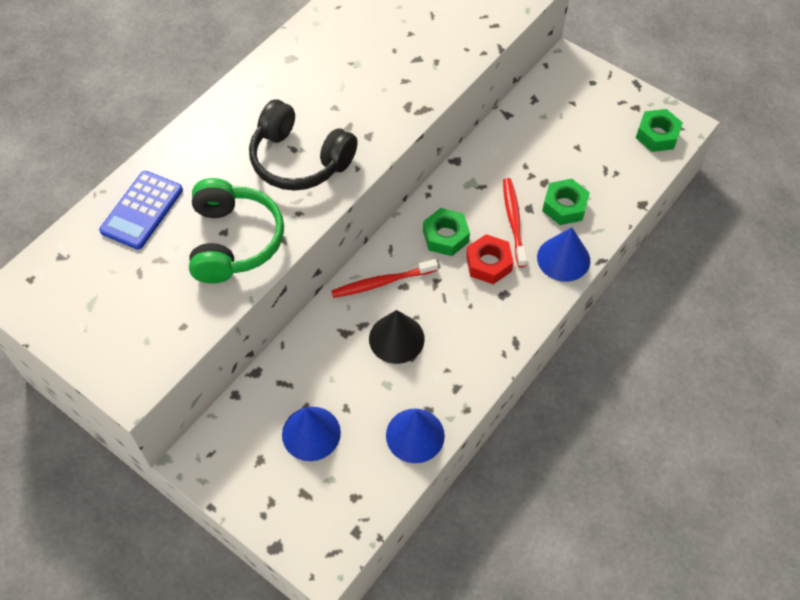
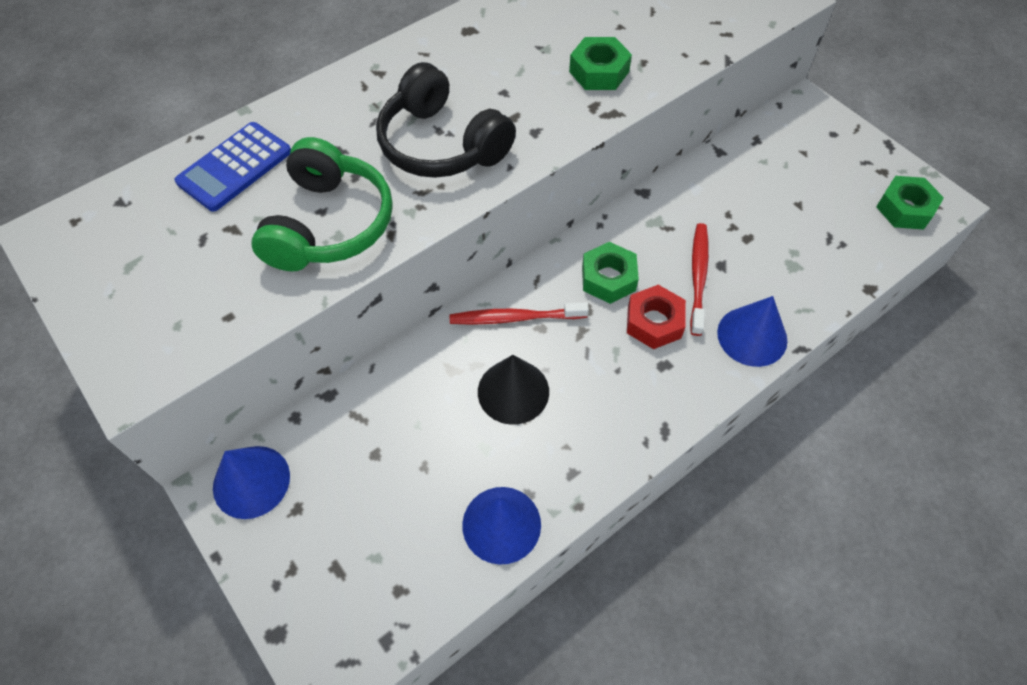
camera: 15 degrees right, 0 degrees up
blue cone [282,407,341,461] -> blue cone moved to [213,446,290,519]
green nut [542,179,590,225] -> green nut moved to [569,37,632,90]

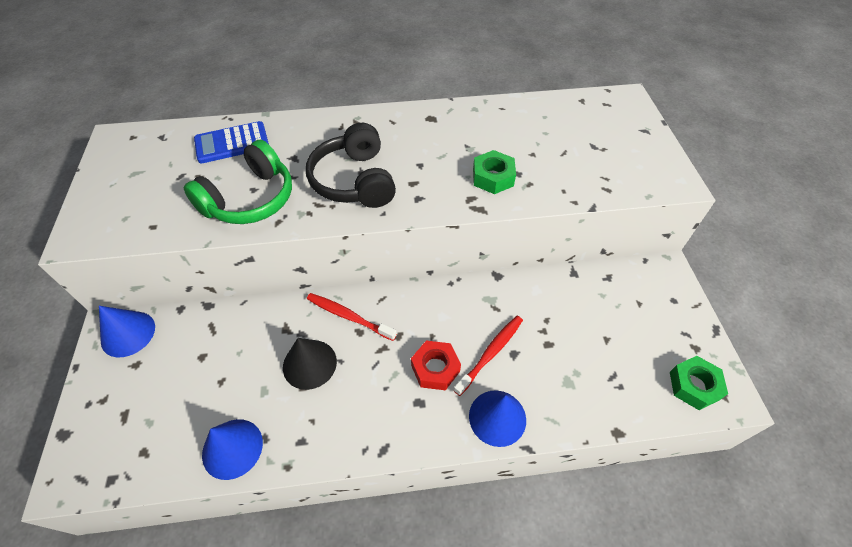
camera: 30 degrees right, 5 degrees down
green nut [582,242,639,304] -> none

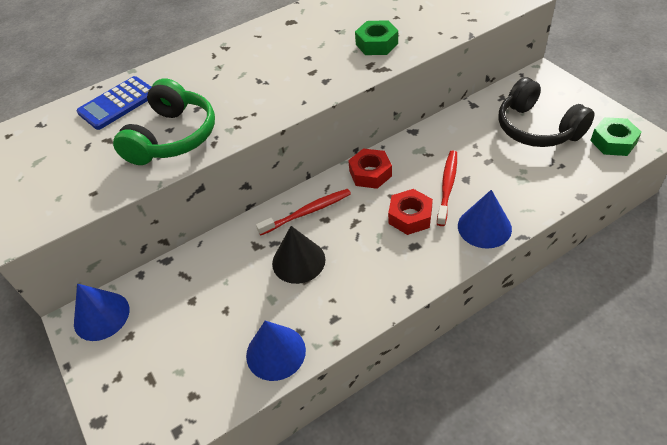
camera: 20 degrees left, 5 degrees down
black headphones [306,123,396,208] -> black headphones moved to [498,77,595,147]
red toothbrush [307,293,397,341] -> red toothbrush turned 150 degrees clockwise [256,189,351,235]
none -> red nut [348,148,392,189]

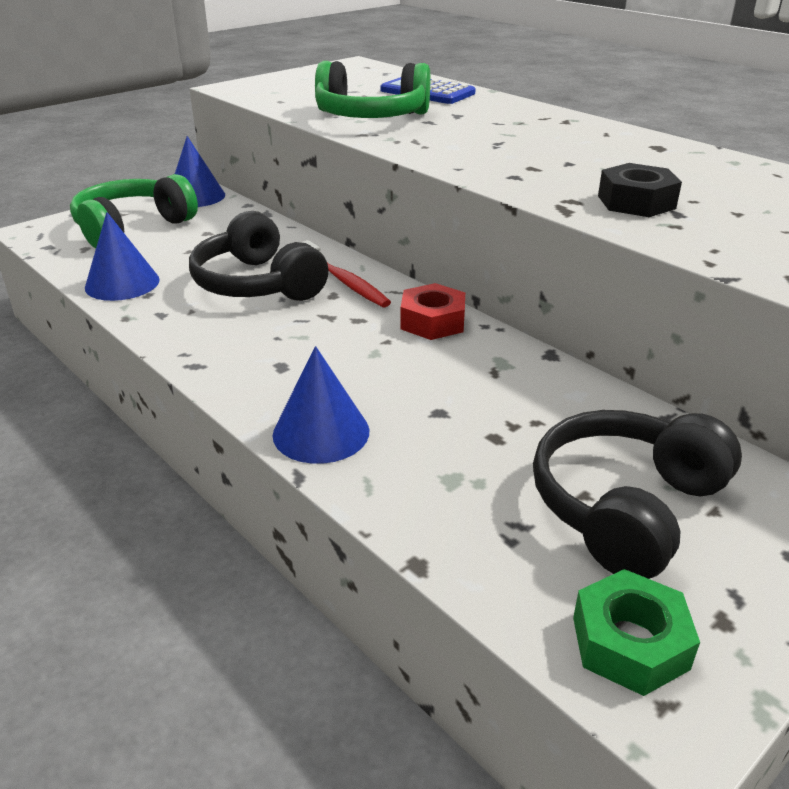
camera: 75 degrees right, 15 degrees down
black cone [272,226,326,284] -> black headphones [189,211,328,301]
green nut [355,20,398,55] -> black nut [598,163,682,217]
red nut [388,189,433,235] -> none
red toothbrush [437,150,457,226] -> none
none -> green headphones [70,174,198,248]

